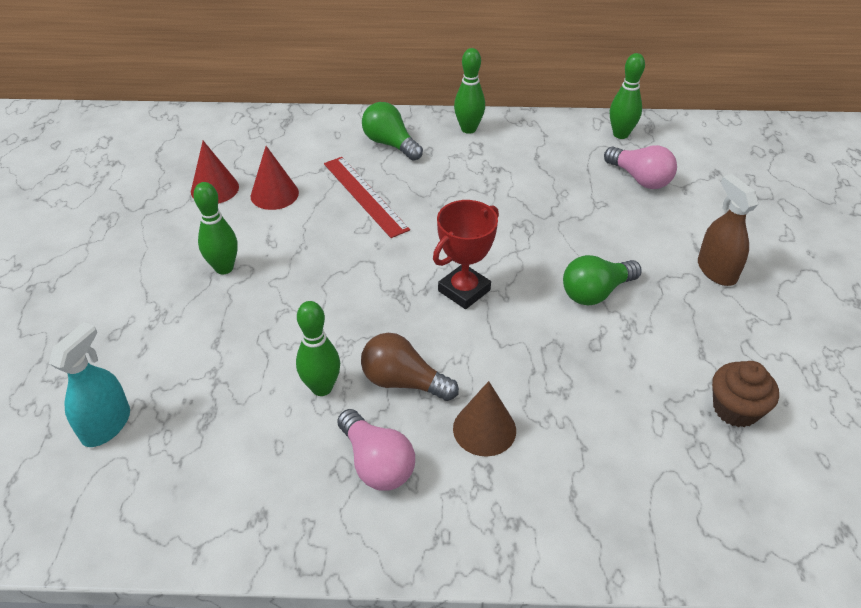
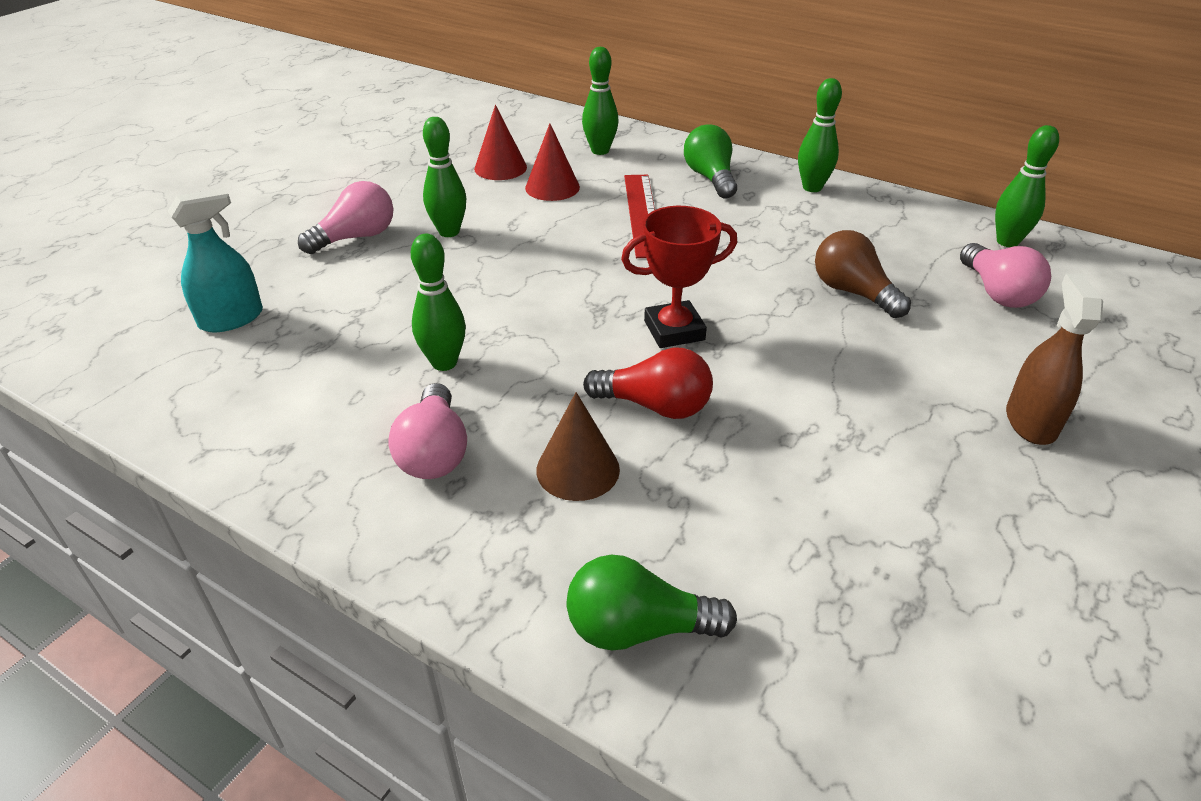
camera: 30 degrees right, 5 degrees down
brown light bulb [361,333,459,401] -> brown light bulb moved to [815,230,911,318]
green light bulb [563,255,642,306] -> green light bulb moved to [567,554,737,650]
brown cupcake [712,361,779,427] -> none
none -> pink light bulb [298,181,393,254]
none -> green bowling pin [582,47,619,155]
none -> red light bulb [583,348,713,419]

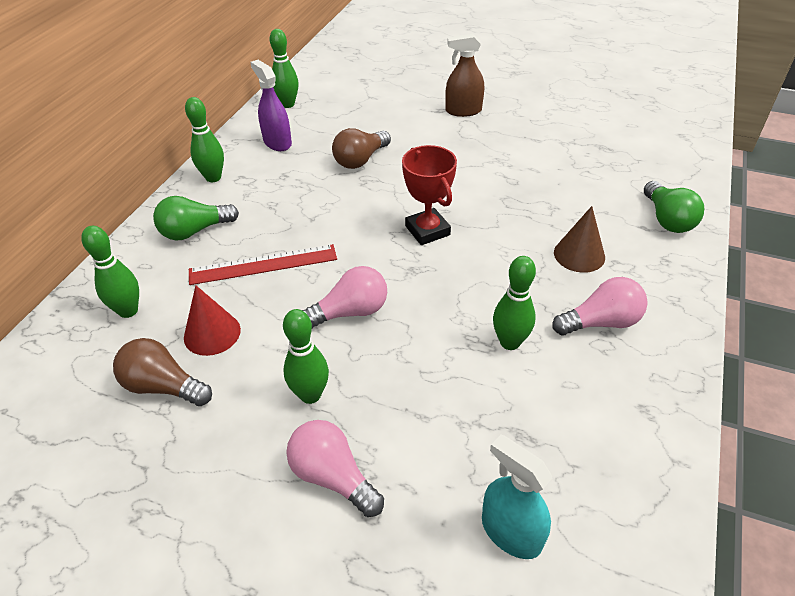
camera: 100 degrees left, 5 degrees up
red cone [474,105,527,180] -> brown light bulb [113,338,212,406]
red light bulb [583,348,713,419] -> none
pink light bulb [960,243,1051,308] -> pink light bulb moved to [302,266,387,328]
none -> purple spray bottle [250,60,292,151]

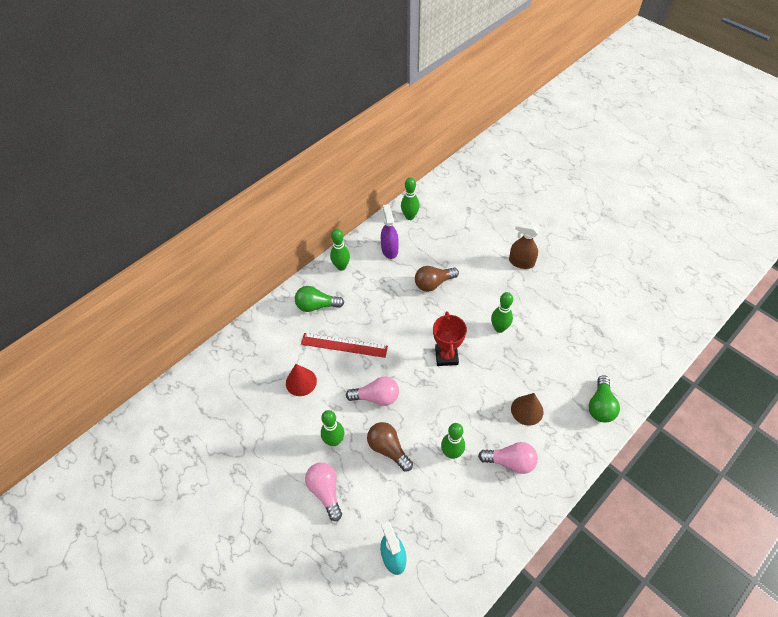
camera: 25 degrees right, 10 degrees up
green bowling pin [81,226,139,318] -> green bowling pin moved to [491,292,513,333]
brown light bulb [113,338,212,406] -> brown light bulb moved to [367,422,413,471]

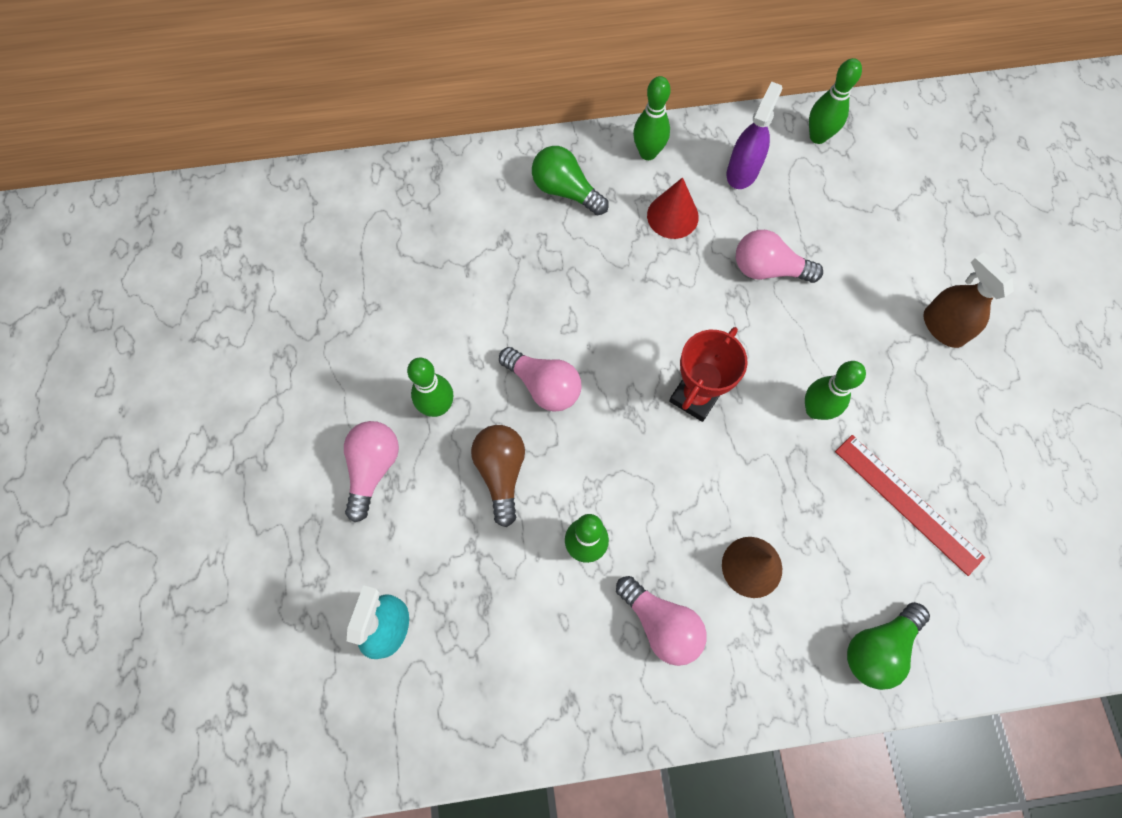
camera: 35 degrees right, 15 degrees up
red cone [286,364,317,396] -> red cone moved to [647,177,699,239]
red ruler [301,333,388,358] -> red ruler moved to [835,435,985,576]
brown light bulb [415,266,459,292] -> pink light bulb [736,230,823,283]

